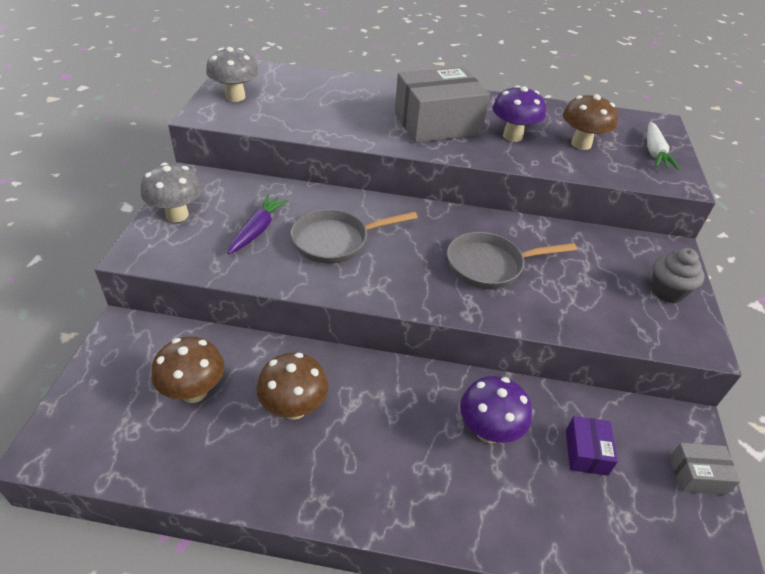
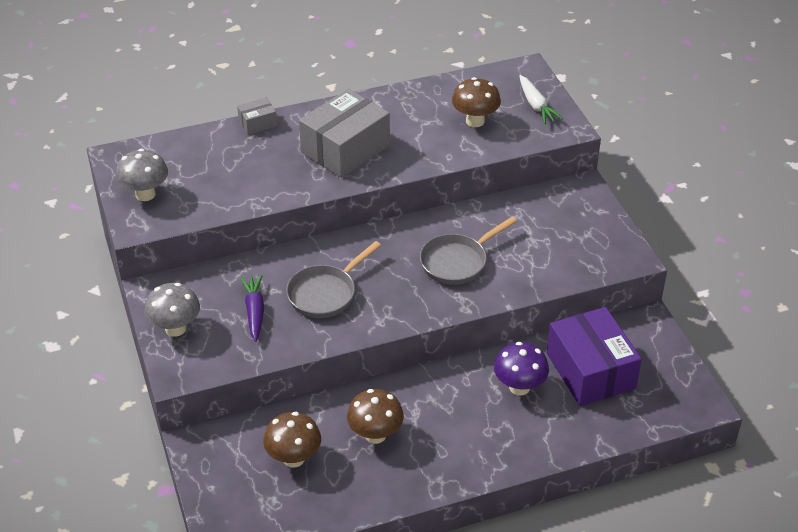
camera: 25 degrees left, 0 degrees up
purple mushroom [493,85,546,142] -> none
purple box [566,416,618,476] -> purple box [547,307,642,406], size x2.17
grey cupcake [651,248,705,303] -> none
grey box [670,443,741,495] -> grey box moved to [237,97,277,135]

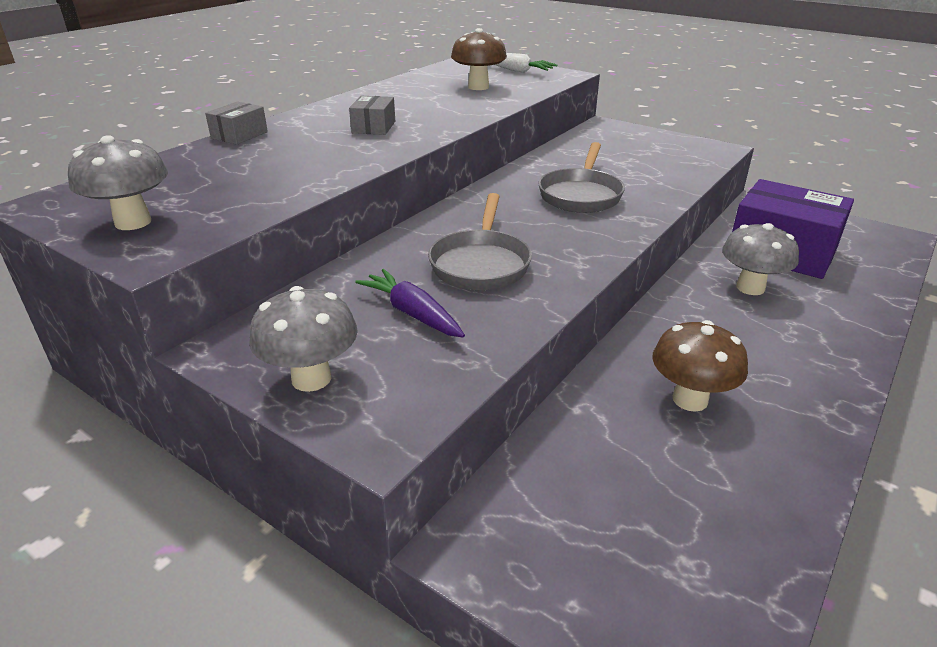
camera: 35 degrees left, 10 degrees down
brown mushroom [263,412,321,468] -> none
grey box [299,89,390,178] -> grey box [349,96,395,135], size x0.46
purple mushroom [494,342,549,396] -> grey mushroom [722,223,799,295]

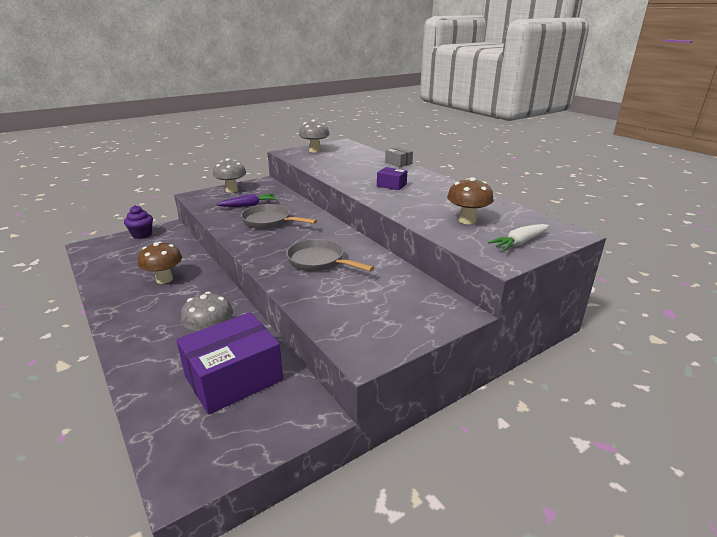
camera: 110 degrees right, 5 degrees down
grey box [349,96,395,135] -> purple box [377,167,407,190]
none -> purple cupcake [124,205,153,239]

